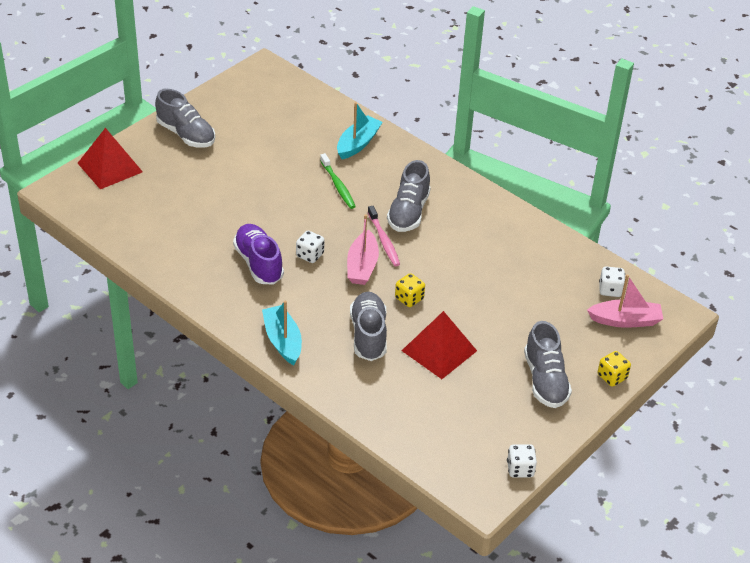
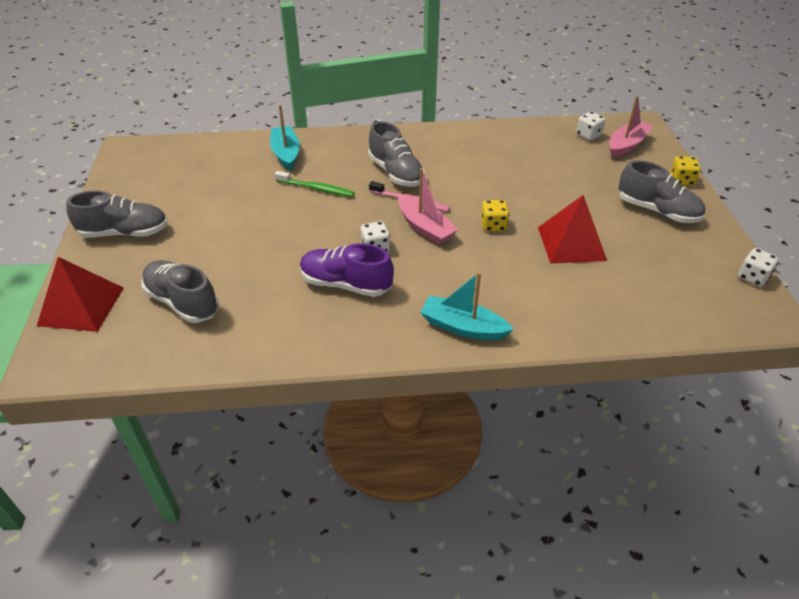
camera: 45 degrees left, 0 degrees up
grey shoe [350,292,387,361] -> grey shoe moved to [142,260,219,323]

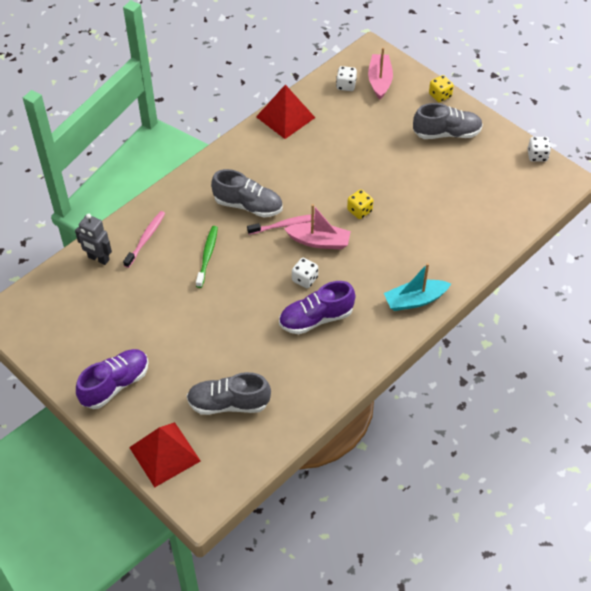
camera: 40 degrees left, 10 degrees up
grey shoe [67,191,168,238] -> purple shoe [76,349,148,409]
turquoise boat [270,105,300,171] -> pink toothbrush [123,211,165,268]
green toothbrush [275,171,355,197] -> green toothbrush turned 60 degrees counterclockwise [196,226,218,288]
red pyramid [538,195,607,264] -> red pyramid moved to [256,85,315,139]
none -> grey robot [75,214,112,265]

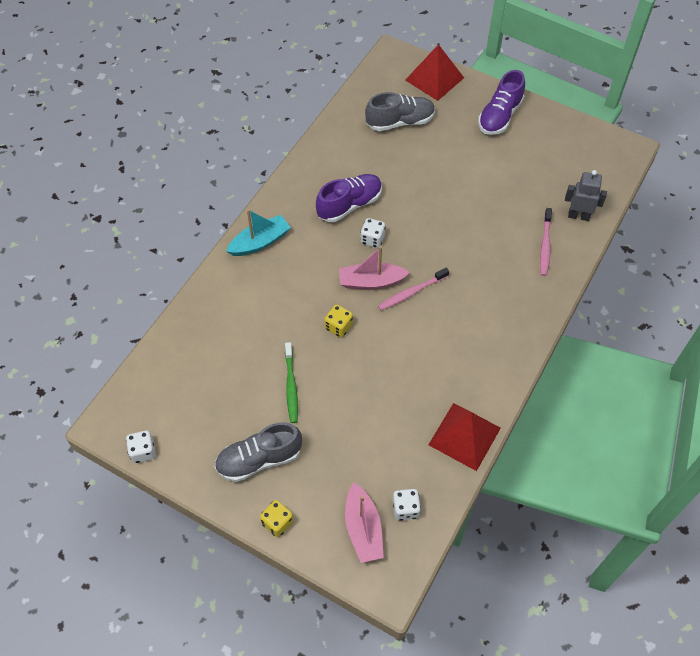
camera: 165 degrees right, 5 degrees up
green toothbrush [196,226,218,288] -> green toothbrush moved to [285,342,298,423]
grey shoe [211,169,283,217] -> none

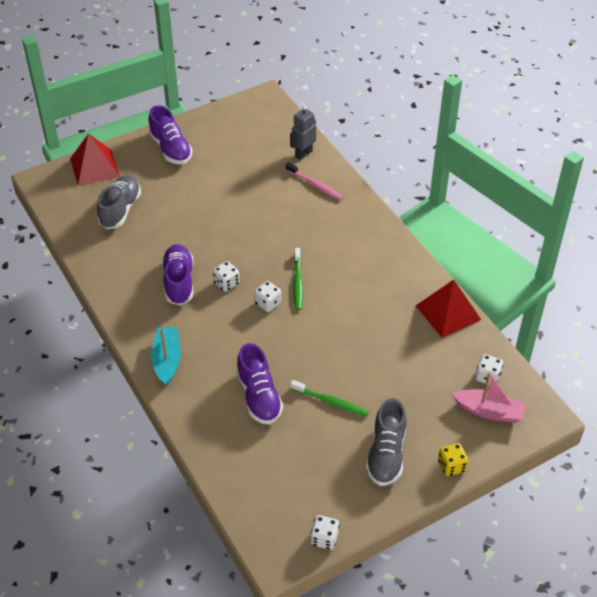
camera: 60 degrees left, 10 degrees down
yellow dice [325,305,353,337] -> none
pink boat [339,246,410,289] -> white dice [254,281,281,312]
pink toothbrush [378,268,449,310] -> green toothbrush [293,248,303,310]
none -> purple shoe [236,343,283,425]

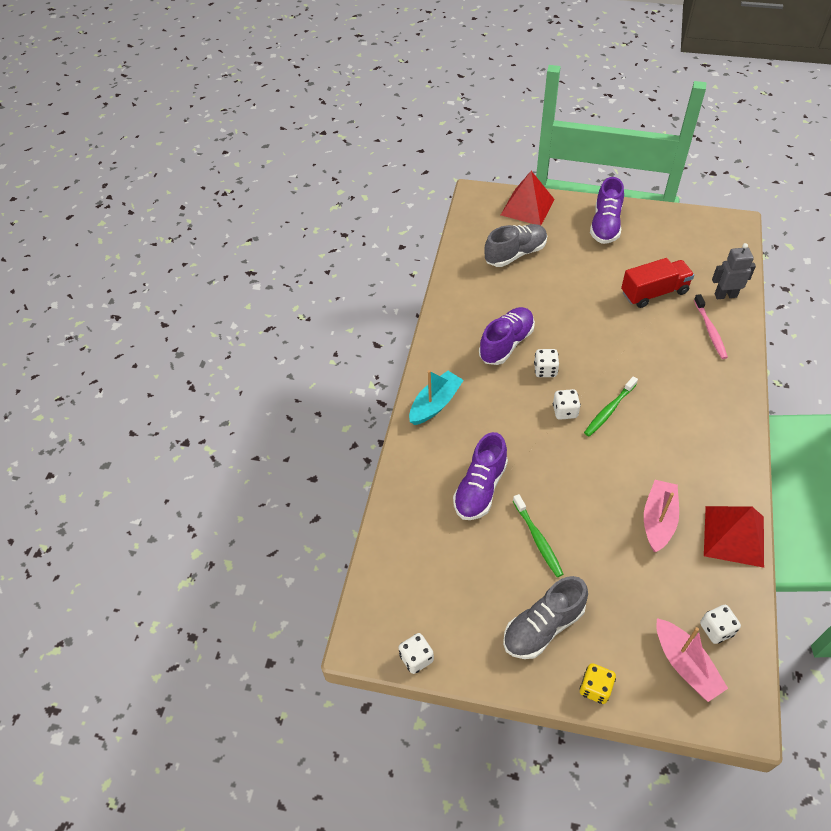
camera: 45 degrees right, 5 degrees up
none -> red truck [621,258,694,308]
none -> pink boat [644,480,679,552]

